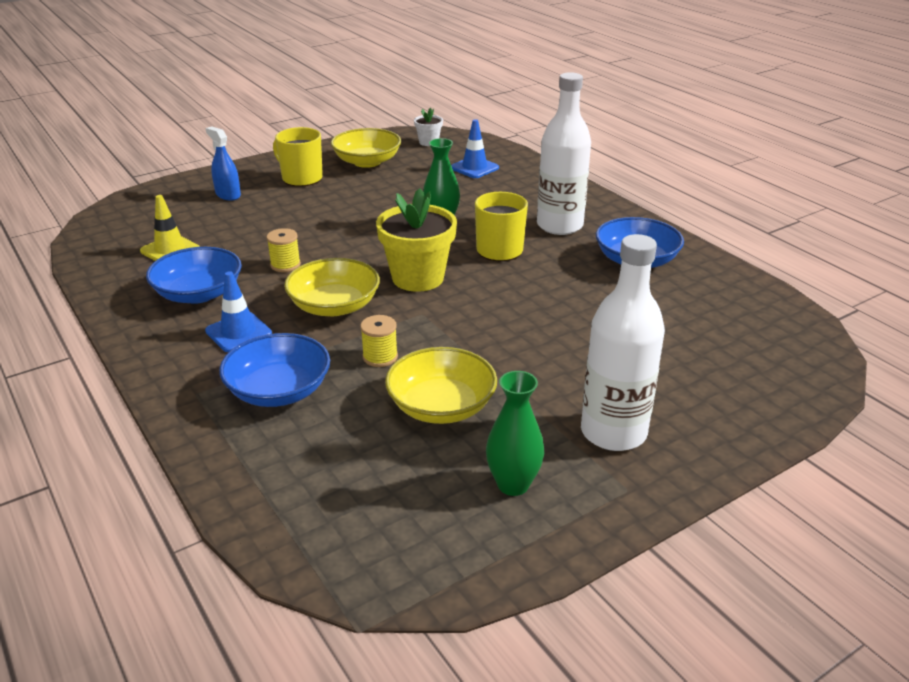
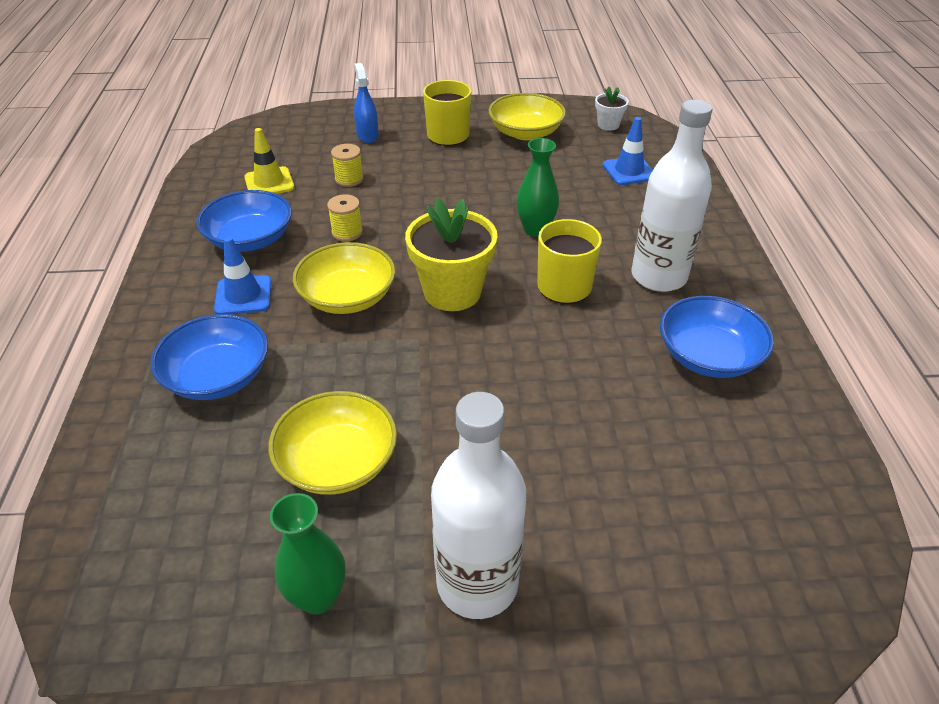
camera: 30 degrees right, 10 degrees up
yellow spool [360,315,398,367] -> yellow spool moved to [331,144,364,187]

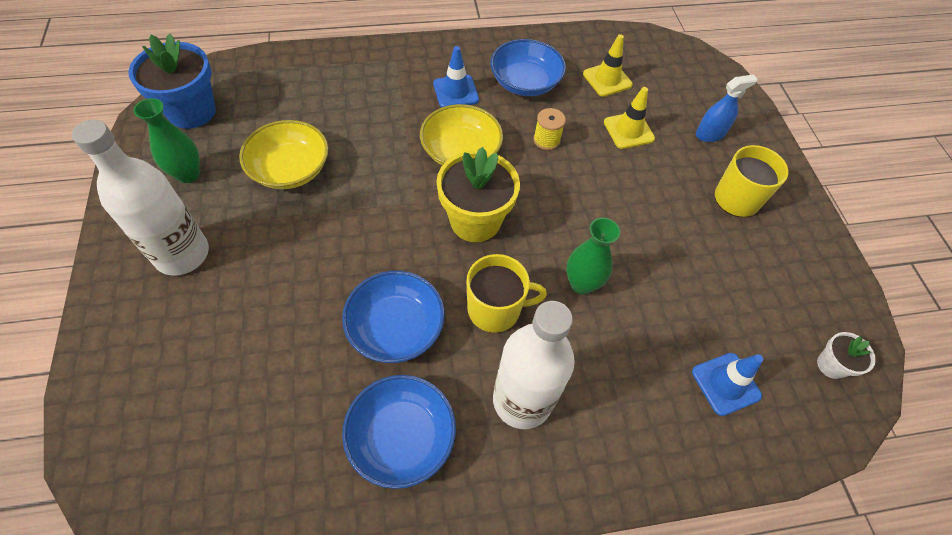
camera: 80 degrees right, 15 degrees up
blue bowl [151,314,268,400] -> blue bowl moved to [342,271,445,363]
yellow spool [331,144,364,187] -> yellow traffic cone [604,87,655,149]
yellow bowl [489,93,566,140] -> none
none -> blue flower pot [128,34,216,129]

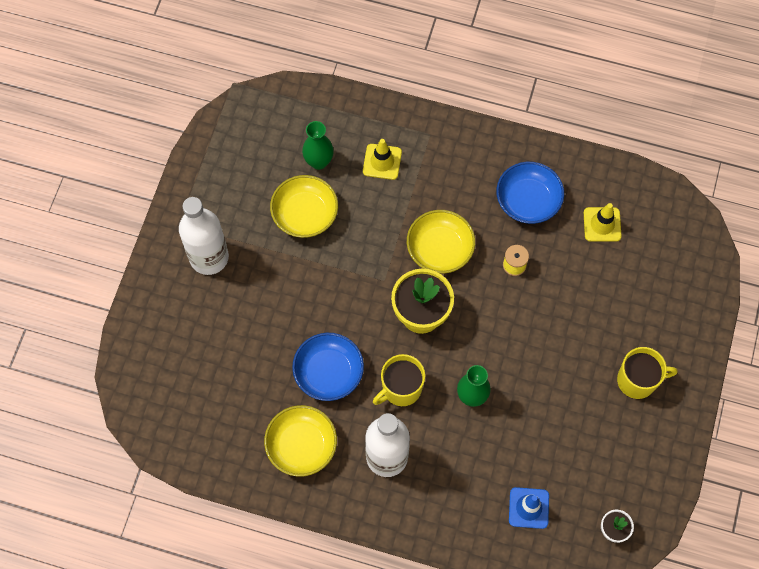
camera: 30 degrees right, 10 degrees up
blue flower pot [128,34,216,129] -> none
green vase [134,98,200,183] -> green vase moved to [302,121,334,170]
blue bowl [342,375,456,489] -> yellow bowl [264,405,337,477]
blue traffic cone [433,46,479,107] -> none
yellow mug [467,254,547,333] -> yellow mug turned 120 degrees clockwise [373,354,425,406]
yellow traffic cone [604,87,655,149] -> yellow traffic cone moved to [363,139,402,180]
blue spray bottle [696,75,758,142] -> none

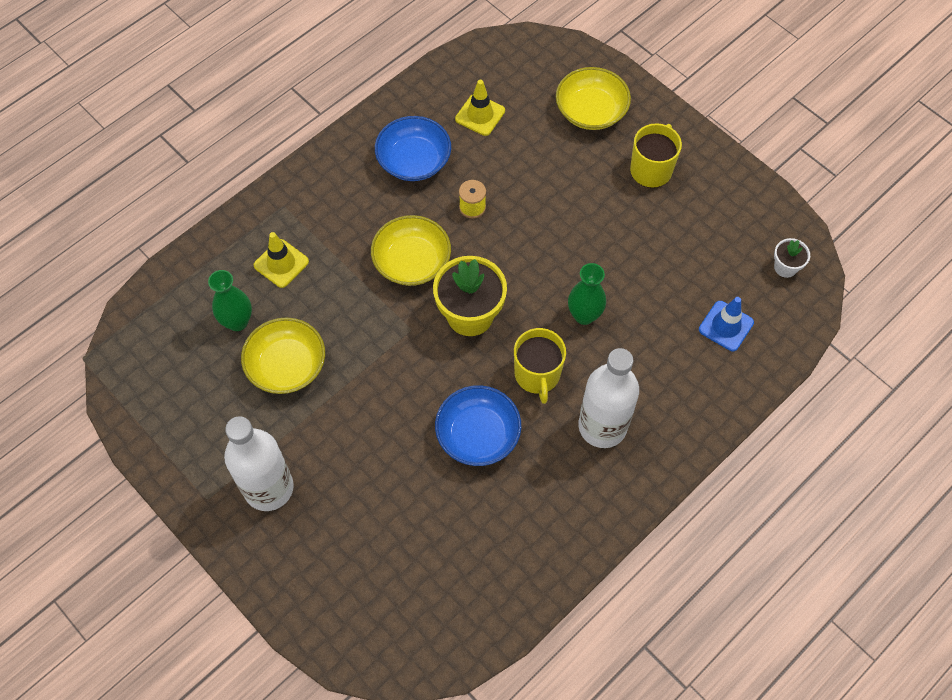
camera: 60 degrees left, 5 degrees down
yellow bowl [264,405,337,477] -> yellow bowl moved to [556,67,631,130]

